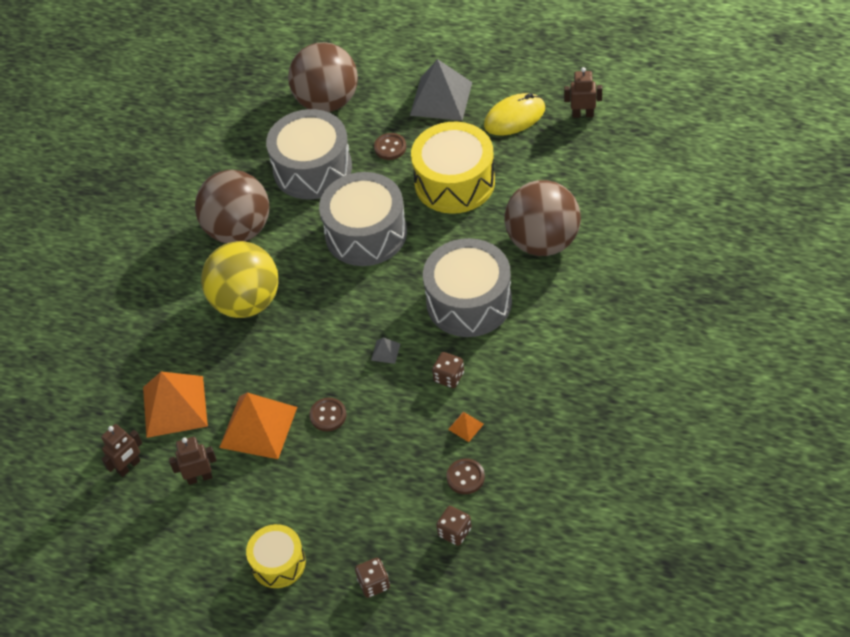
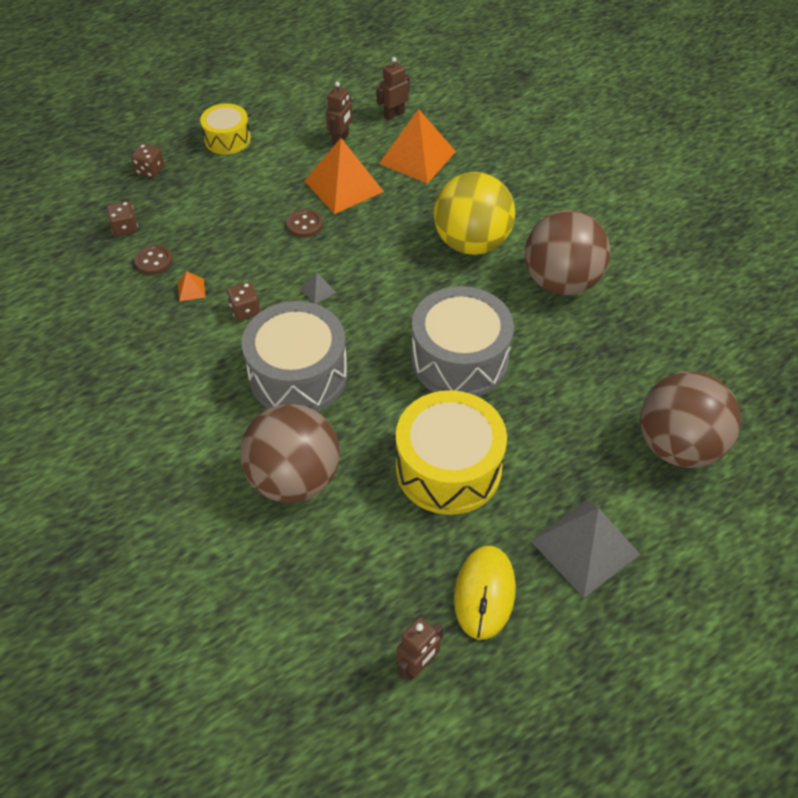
camera: 125 degrees right, 0 degrees up
brown robot [101,424,142,477] -> brown robot turned 60 degrees clockwise [376,57,410,120]
grey drum [266,109,352,200] -> none
brown button [374,133,406,160] -> none

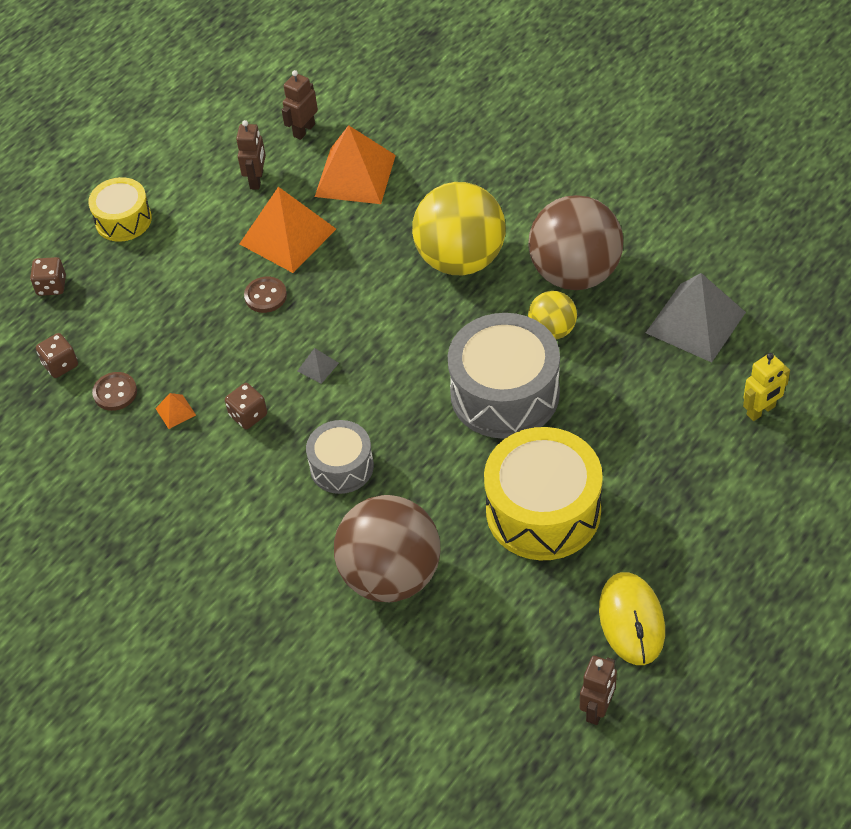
camera: 15 degrees left, 0 degrees up
grey drum [242,301,348,411] -> grey drum [306,420,374,494], size x0.57
grey pyramid [531,500,640,598] -> grey pyramid moved to [646,273,746,363]
brown ball [640,371,741,468] -> yellow robot [743,353,790,421]
none -> yellow ball [528,291,577,339]

